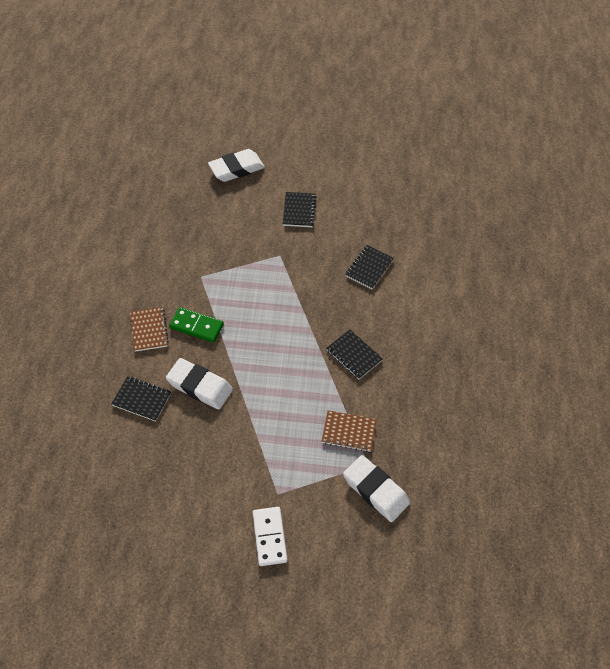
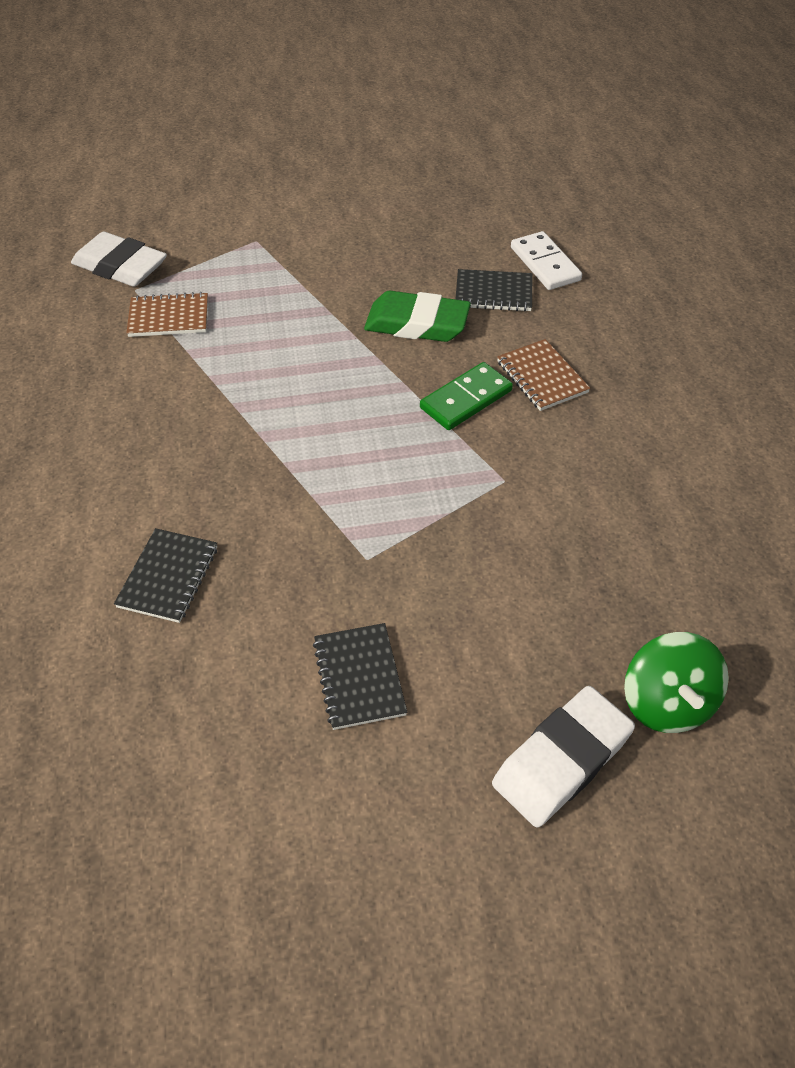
camera: 165 degrees right, 5 degrees down
white eraser [166,358,233,409] -> green eraser [364,291,471,342]
green domino [169,307,224,343] -> green domino turned 45 degrees counterclockwise [420,362,513,430]
white domino [252,507,288,566] -> white domino moved to [511,231,582,290]
black notebook [326,330,383,379] -> none
none -> green spinning top [624,632,729,733]

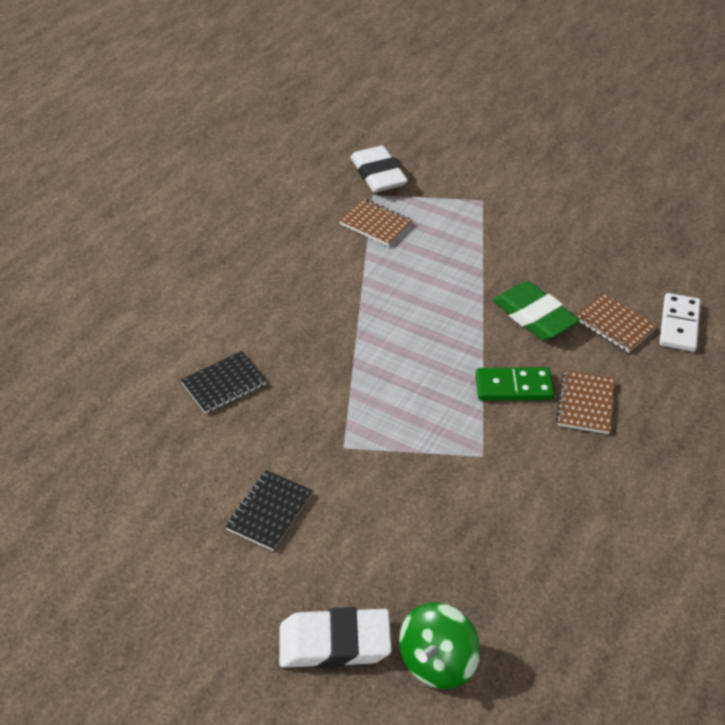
camera: 40 degrees right, 5 degrees down
black notebook [456,269,532,312] -> brown notebook [575,293,657,353]

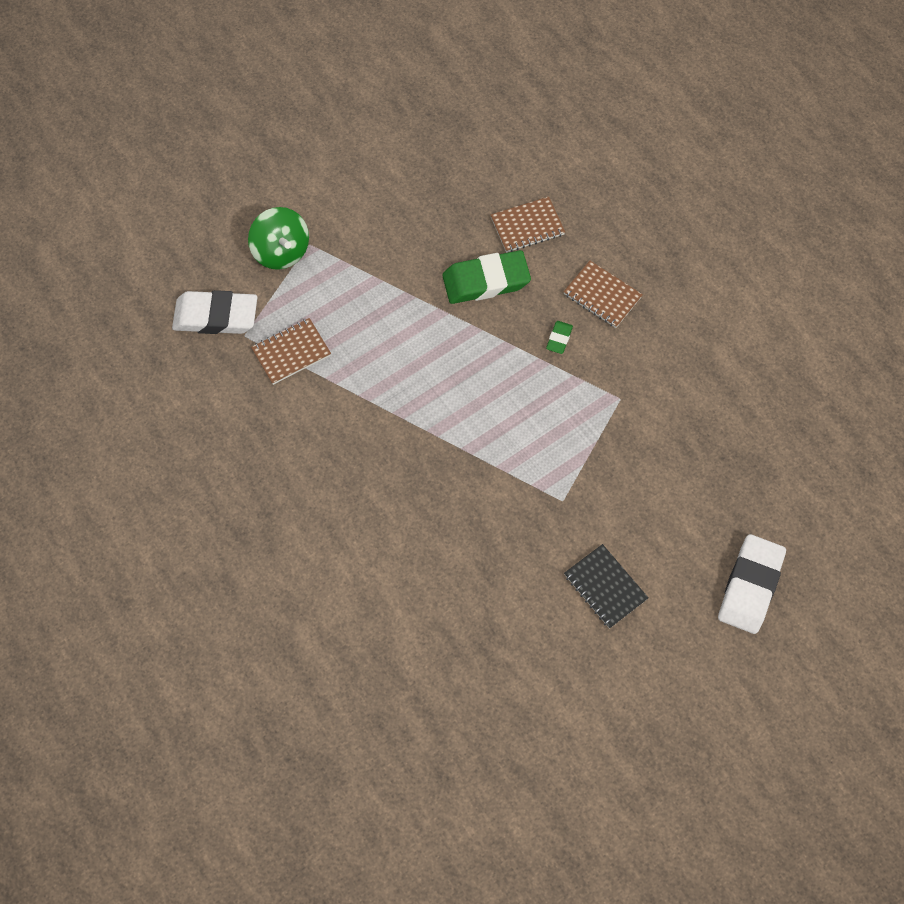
camera: 65 degrees left, 20 degrees up
black notebook [181,351,267,414] -> none
green spinning top [399,602,480,689] -> green spinning top moved to [248,207,309,270]
green domino [475,367,554,401] -> green eraser [546,321,573,354]
white domino [659,293,701,352] -> none

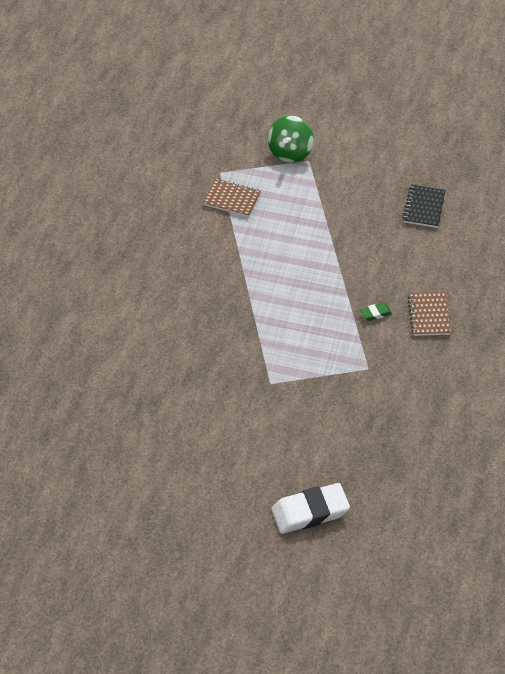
camera: 50 degrees right, 15 degrees down
white eraser [172,290,257,334] -> none
green eraser [442,250,531,304] -> none
brown notebook [491,197,565,253] -> none
black notebook [564,544,648,629] -> black notebook moved to [403,185,446,228]

